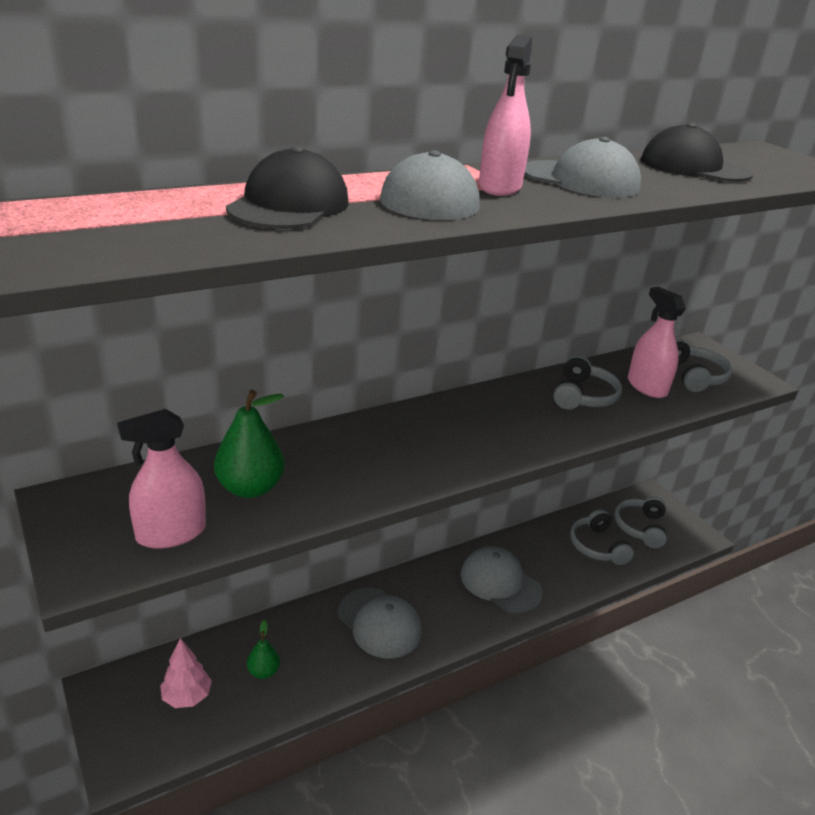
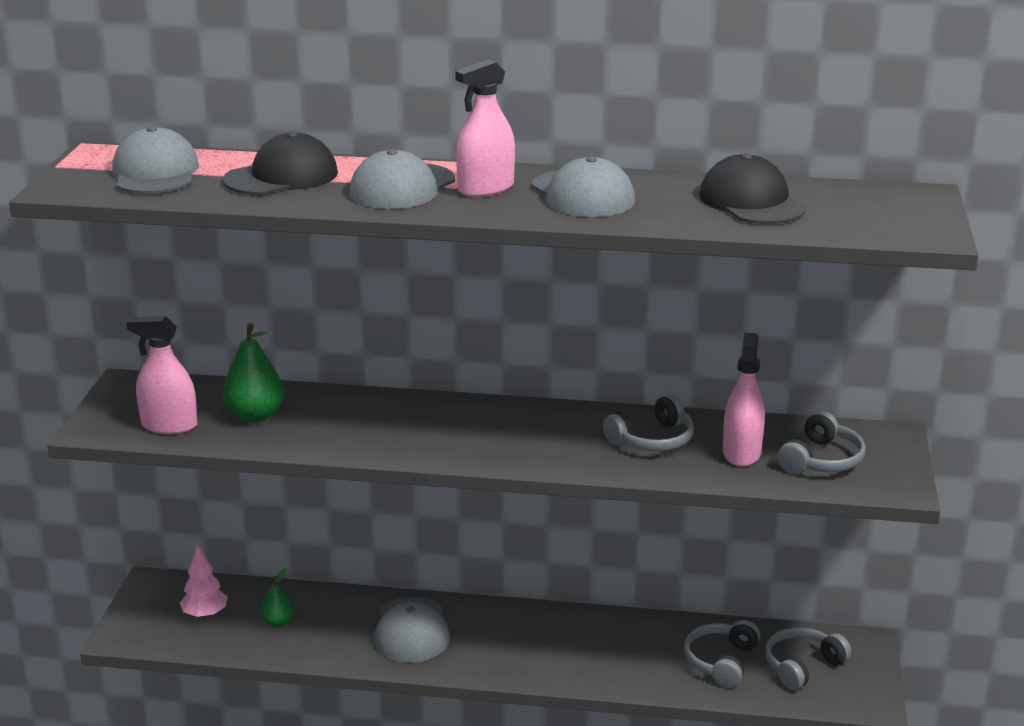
camera: 40 degrees right, 5 degrees down
grey cap [461,546,543,614] -> grey cap moved to [112,126,199,194]

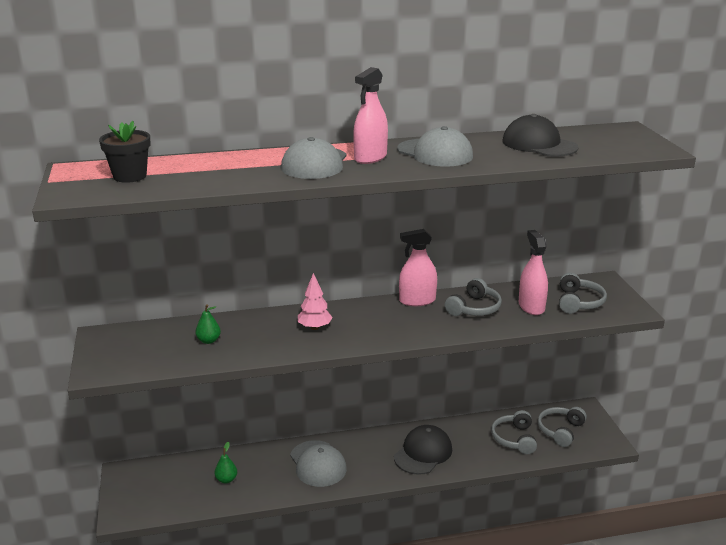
camera: 20 degrees left, 0 degrees up
grey cap [112,126,199,194] -> black flower pot [99,121,151,183]
pink spray bottle [126,316,197,434] -> pink spray bottle moved to [399,229,437,306]
pink tree [180,545,228,618] -> pink tree moved to [298,273,333,330]
green pear [222,323,284,423] -> green pear [195,304,221,344], size x0.57
black cap [223,132,338,195] -> black cap moved to [394,425,452,475]

